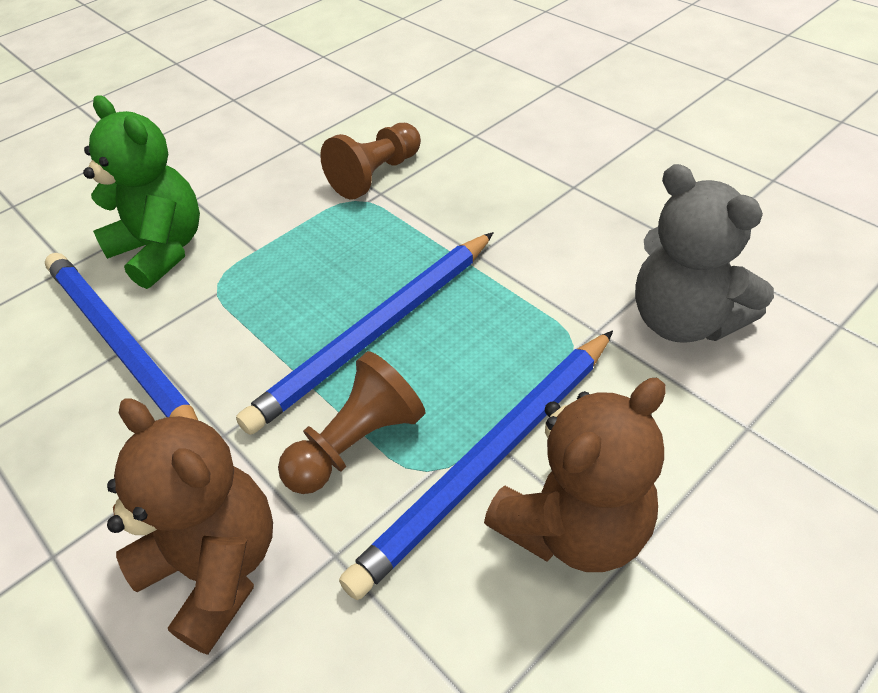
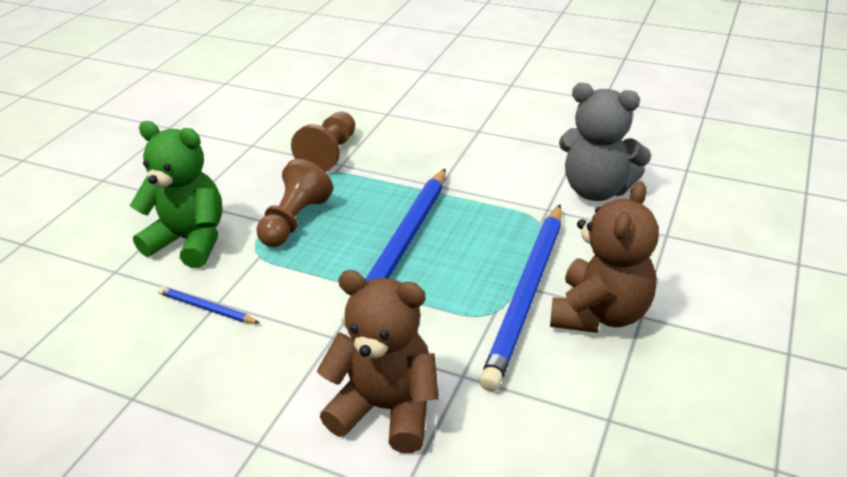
camera: 25 degrees left, 10 degrees down
blue pencil [45,253,198,420] -> blue pencil [158,286,259,324], size x0.44
brown pawn [278,351,425,494] -> brown pawn moved to [256,159,333,247]

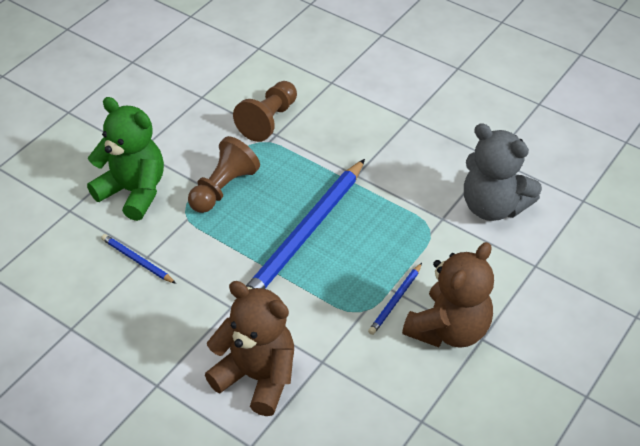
camera: 10 degrees right, 10 degrees up
blue pencil [479,204,562,391] -> blue pencil [368,263,422,335], size x0.44

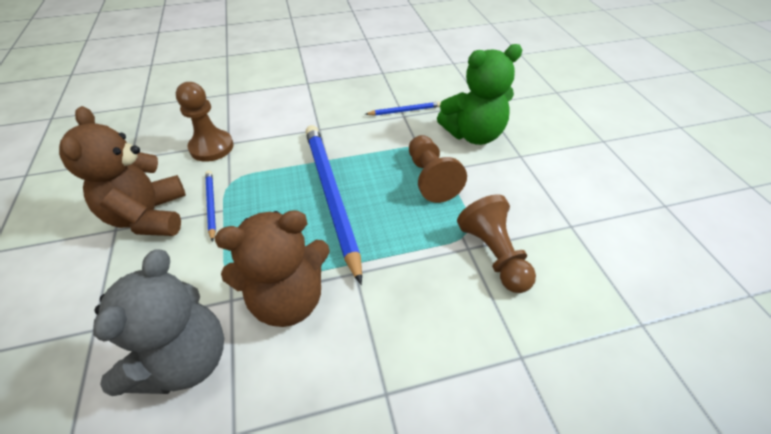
camera: 130 degrees right, 0 degrees up
brown teddy bear [205,281,294,416] -> brown teddy bear moved to [215,210,330,327]
grey teddy bear [464,123,542,221] -> grey teddy bear turned 120 degrees clockwise [93,249,224,396]
none -> brown pawn [176,82,233,162]

